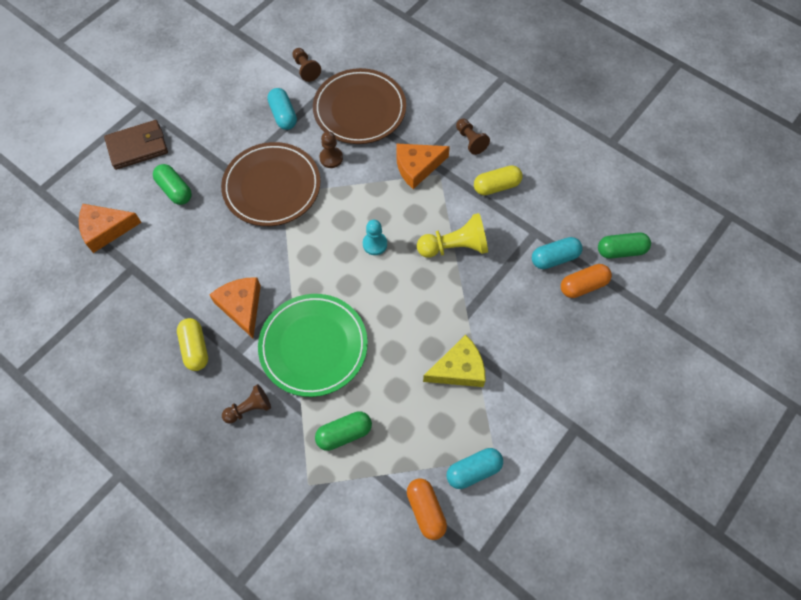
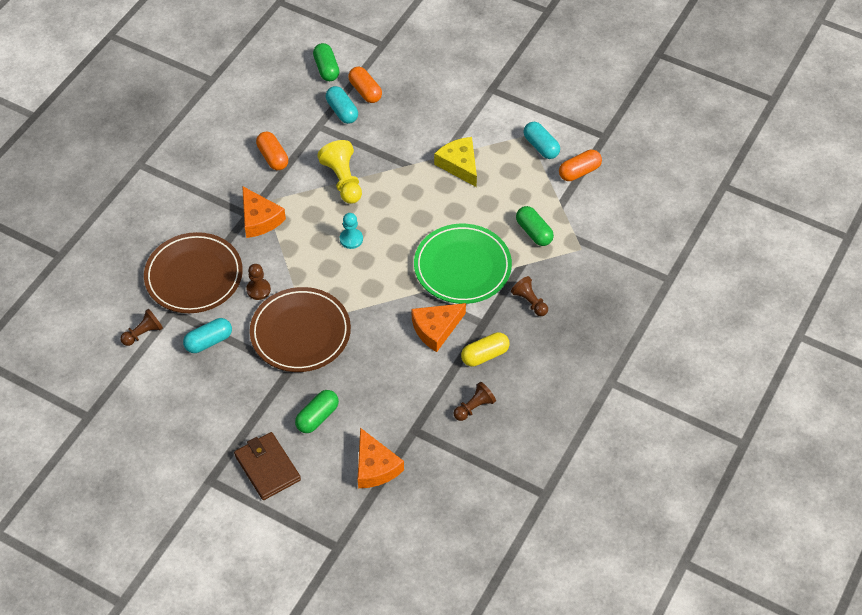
camera: 100 degrees left, 10 degrees down
brown pawn [456,119,490,155] -> brown pawn moved to [454,382,496,421]
yellow capsule [474,165,523,195] -> orange capsule [256,132,288,170]

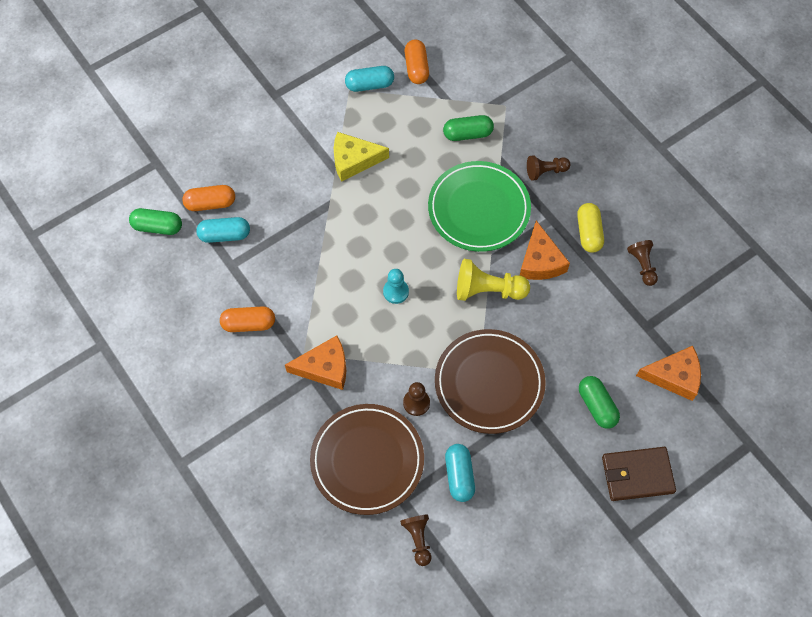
camera: 65 degrees left, 10 degrees up
yellow pawn [317,140,362,204] -> yellow pawn moved to [457,259,530,301]

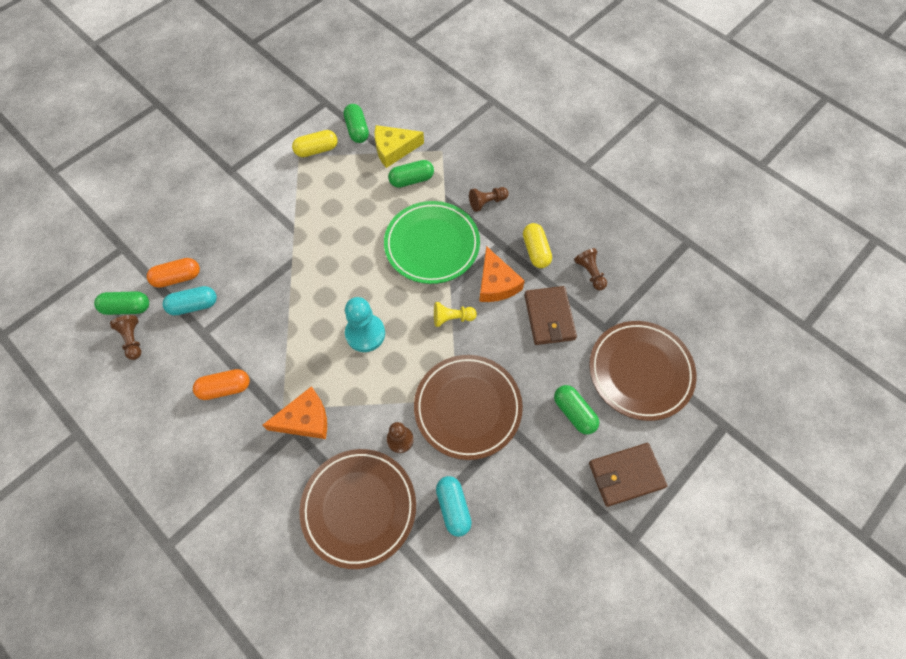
camera: 10 degrees left, 0 degrees up
yellow cheese [334,132,389,182] -> yellow cheese moved to [375,125,424,168]
turquoise capsule [345,66,394,92] -> yellow capsule [292,130,338,157]
turquoise pawn [383,269,409,304] -> turquoise pawn [345,297,385,352], size x1.60
brown pawn [400,514,431,566] -> brown pawn moved to [110,315,141,360]
orange capsule [405,39,429,84] -> green capsule [344,104,369,143]
yellow pawn [457,259,530,301] -> yellow pawn [434,302,477,327], size x0.62
orange cheese [636,346,701,401] -> brown plate [589,321,697,421]
none -> brown wallet [524,286,577,345]

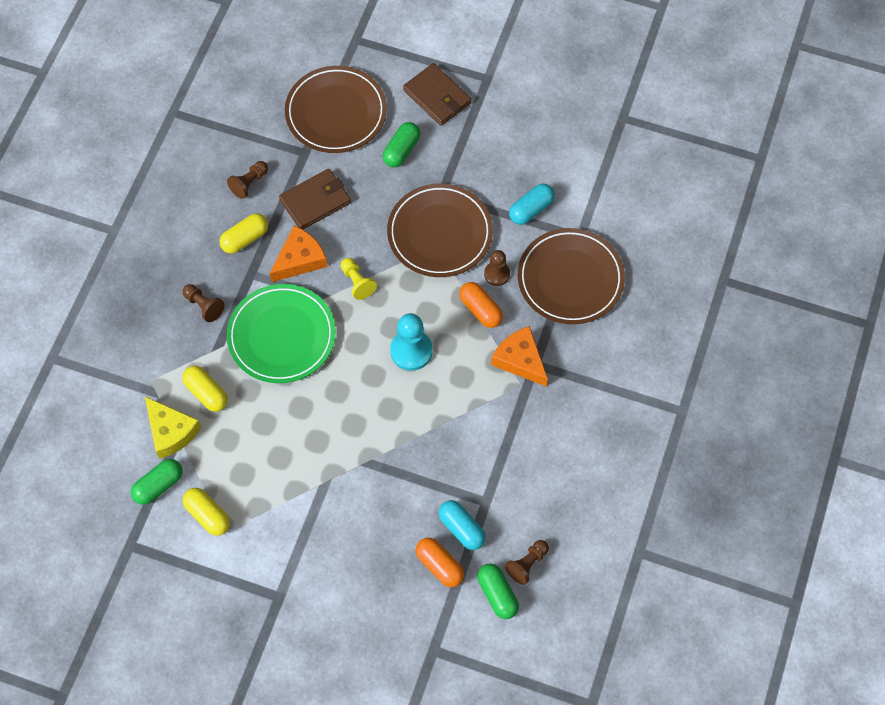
camera: 115 degrees left, 0 degrees up
orange capsule [193,369,250,400] -> orange capsule moved to [459,282,503,328]
green capsule [388,160,434,188] -> yellow capsule [182,366,228,412]

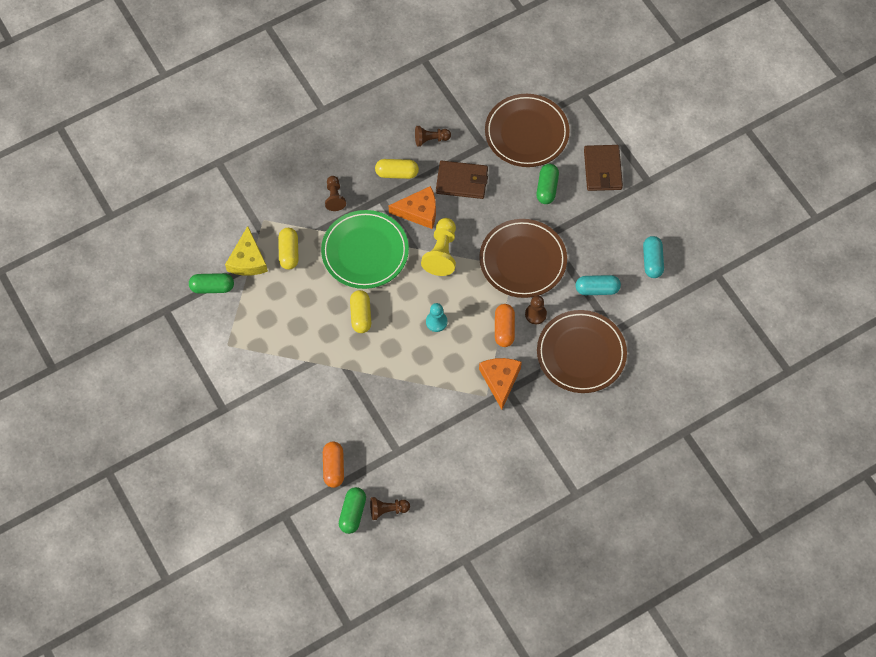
camera: 40 degrees right, 0 degrees up
yellow capsule [183,488,230,536] -> yellow capsule moved to [350,290,371,333]
yellow pawn [341,258,377,300] -> yellow pawn [421,218,456,276], size x1.60
green capsule [382,122,420,168] -> green capsule turned 60 degrees counterclockwise [536,164,559,204]
turquoise pawn [390,313,433,371] -> turquoise pawn [426,303,447,332], size x0.62
turquoise capsule [439,500,486,550] -> turquoise capsule moved to [643,236,664,278]

